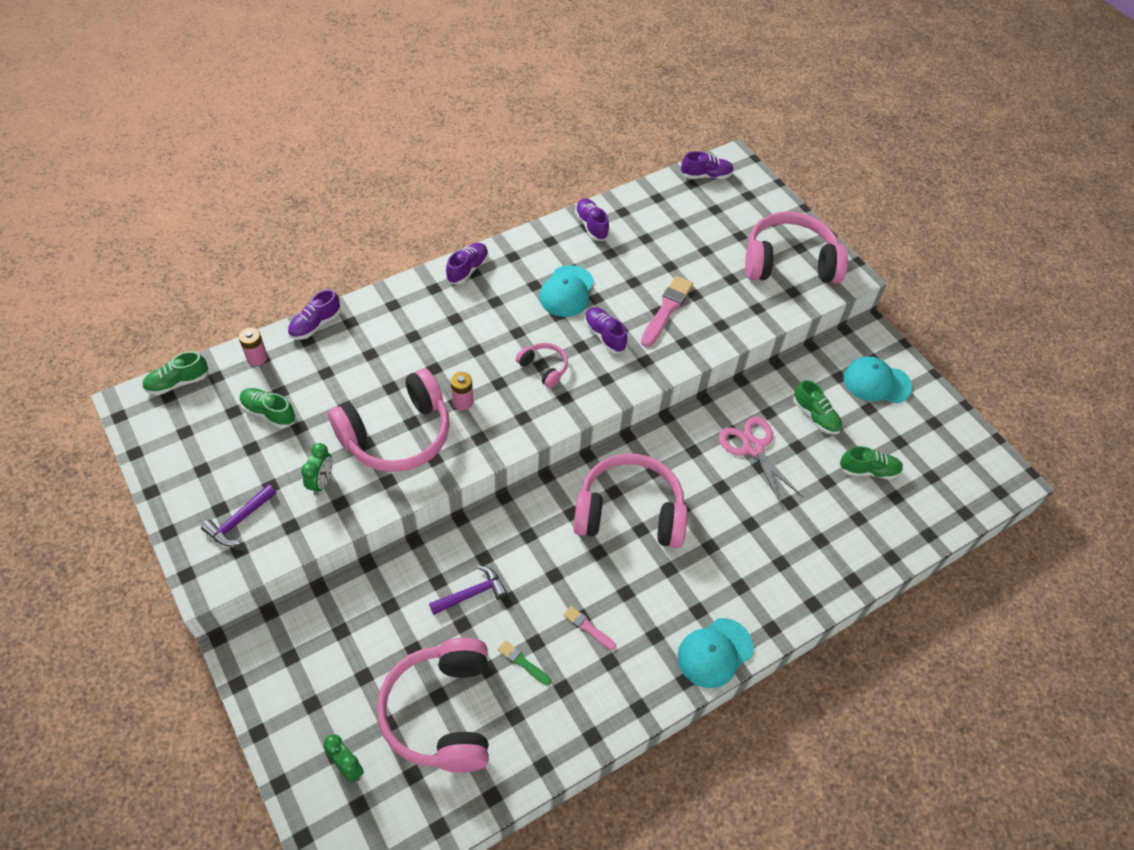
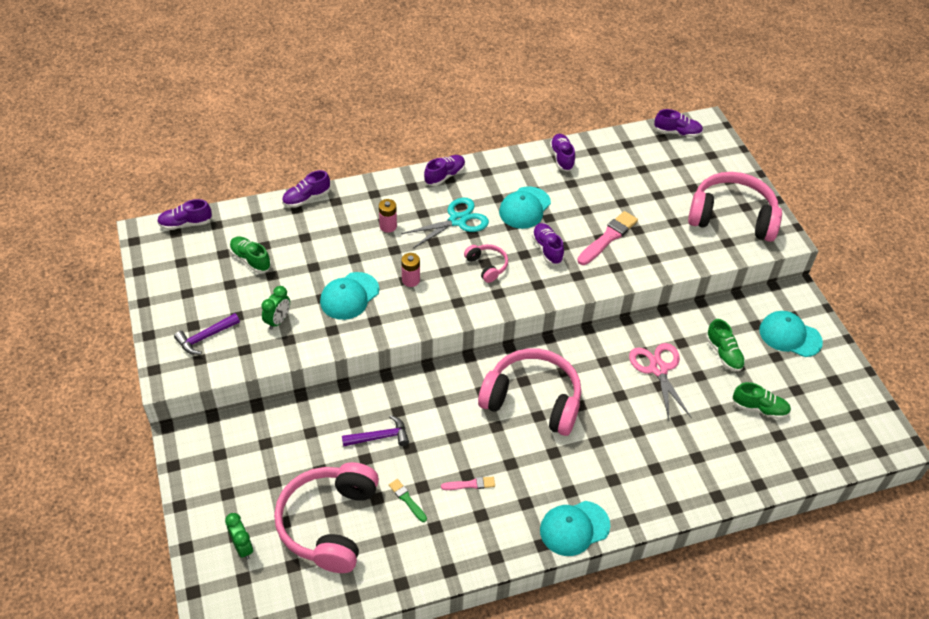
camera: 15 degrees right, 5 degrees down
green shoe [142,351,209,395] -> purple shoe [157,199,212,230]
pink battery [239,327,268,366] -> pink battery moved to [379,199,397,233]
pink headphones [328,368,450,472] -> turquoise cap [320,272,379,320]
pink brush [564,606,616,650] -> pink brush turned 120 degrees clockwise [441,477,495,490]
none -> turquoise scissors [401,197,489,249]

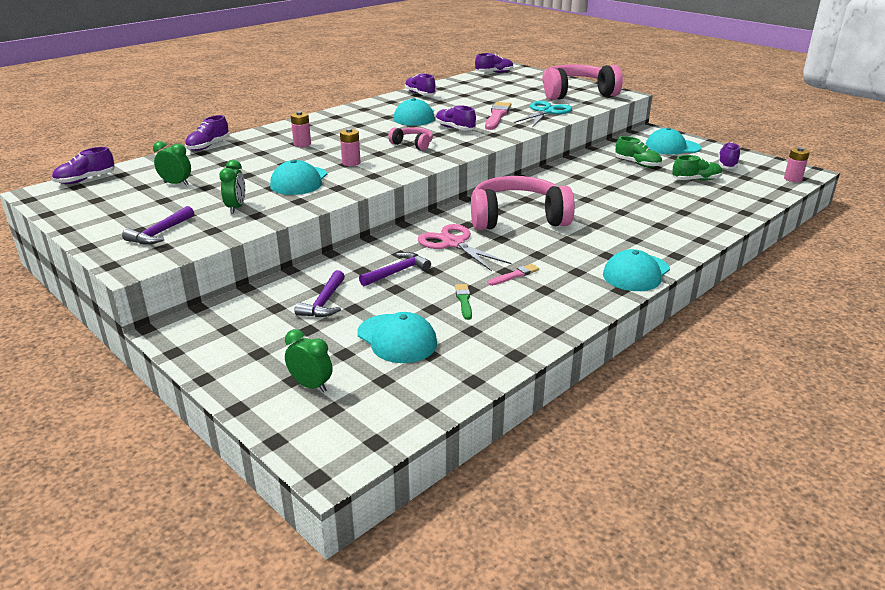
camera: 25 degrees left, 20 degrees down
green shoe [229,236,271,273] -> green clock [153,141,191,186]
pink headphones [274,462,379,573] -> turquoise cap [357,312,437,363]
green brush [389,479,427,522] -> green brush turned 60 degrees clockwise [455,284,472,320]
turquoise scissors [401,197,489,249] -> turquoise scissors moved to [514,101,572,127]
purple shoe [424,155,465,186] -> purple shoe moved to [718,142,740,169]
pink scissors [629,343,692,420] -> pink scissors moved to [418,224,512,271]
none -> purple hammer [294,270,345,317]
none -> pink battery [784,147,810,182]

